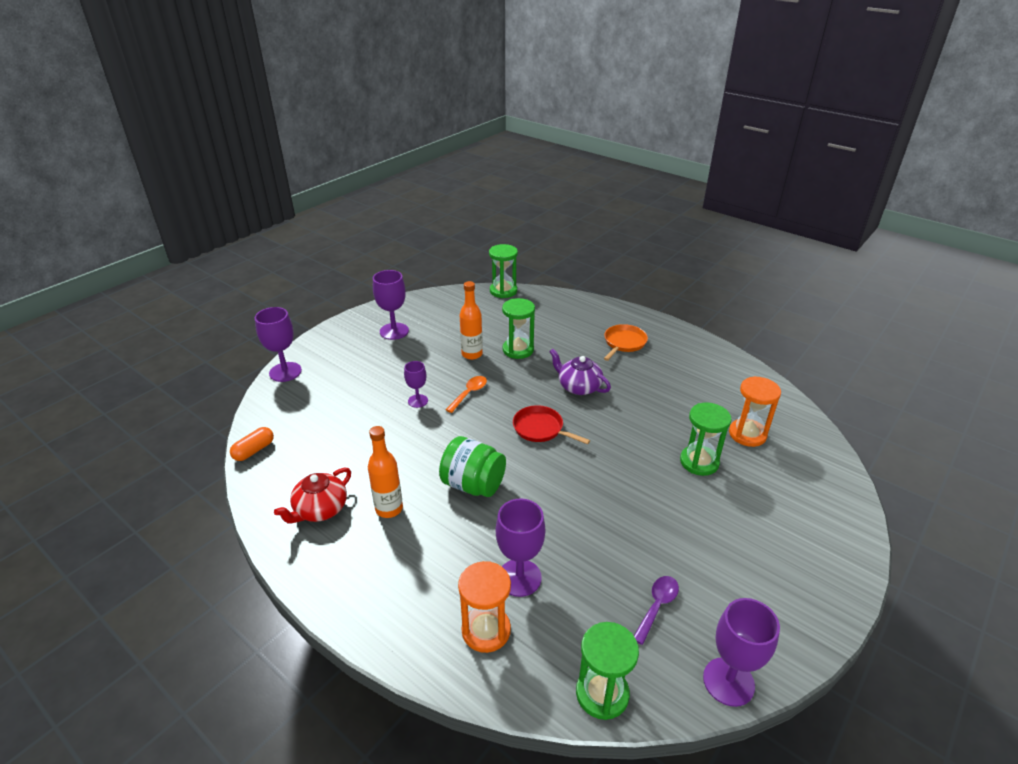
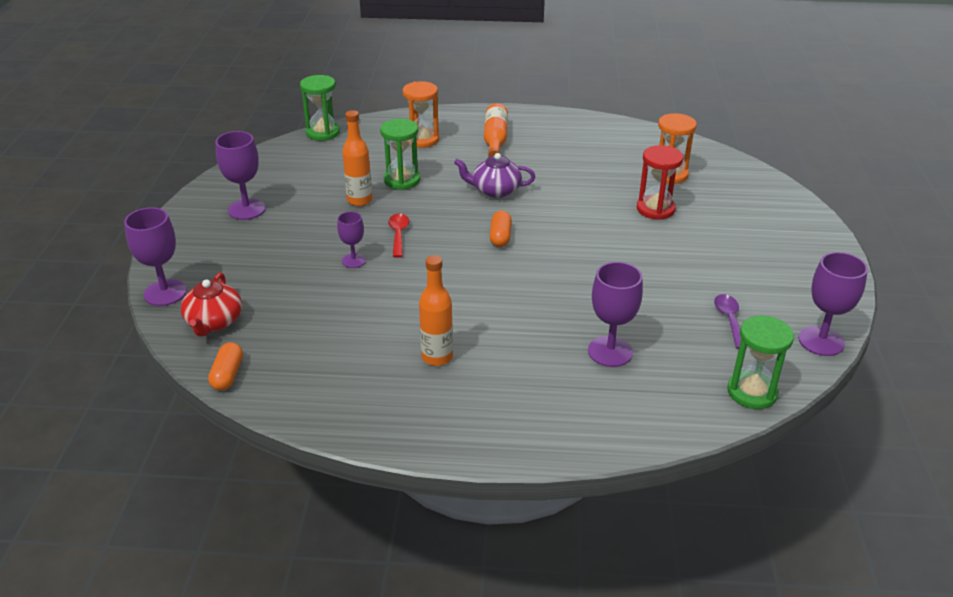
camera: 35 degrees left, 0 degrees up
red teapot [274,467,351,523] -> red teapot moved to [181,272,242,336]
green jar [439,436,506,497] -> none
orange spoon [446,376,487,413] -> red spoon [388,213,409,258]
orange hourglass [458,561,511,653] -> orange hourglass moved to [403,81,439,148]
red pan [513,405,590,444] -> orange capsule [490,211,512,247]
orange pan [604,324,648,361] -> orange bottle [484,103,508,157]
green hourglass [680,403,732,476] -> red hourglass [637,145,683,220]

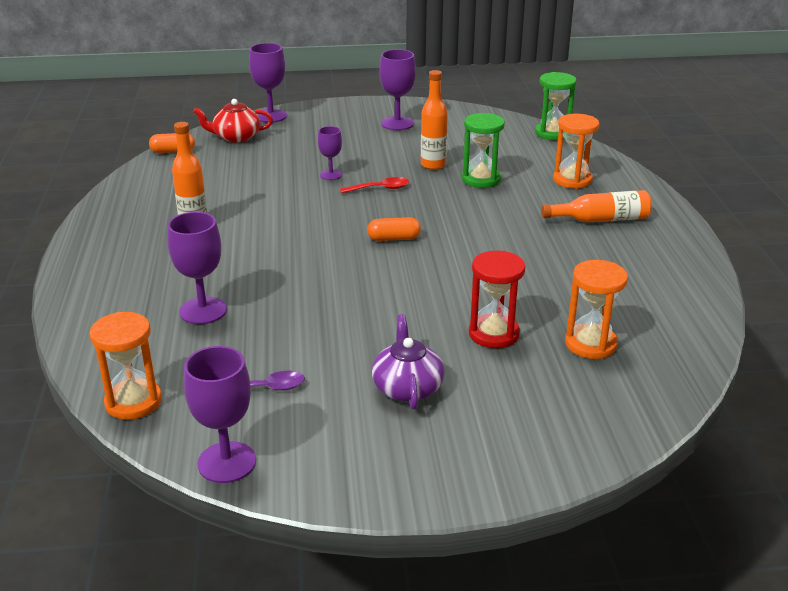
camera: 80 degrees right, 5 degrees down
purple teapot [454,153,535,198] -> purple teapot moved to [372,314,444,409]
green hourglass [727,316,794,409] -> orange hourglass [89,312,162,420]

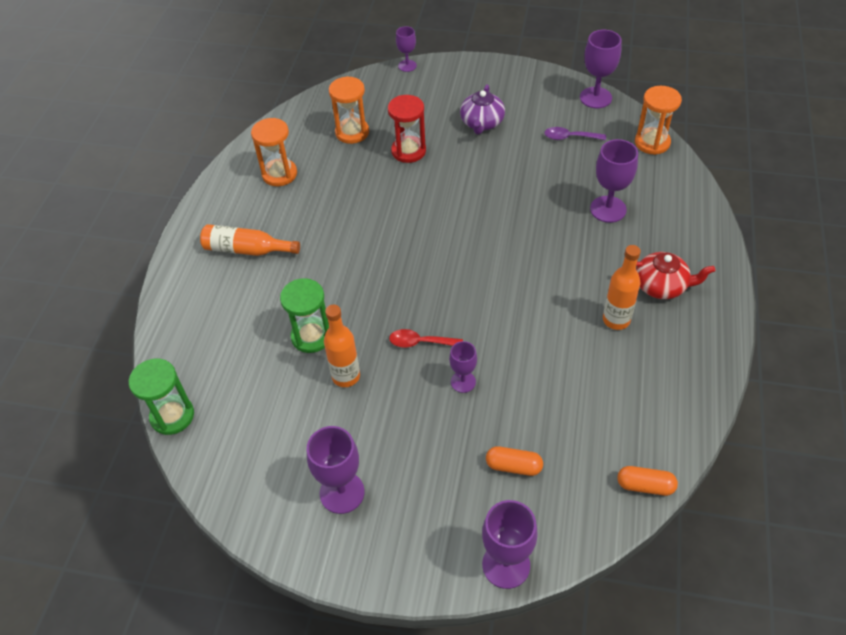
camera: 160 degrees left, 20 degrees up
red teapot [193,99,273,143] -> red teapot moved to [636,252,715,299]
orange capsule [367,217,421,241] -> orange capsule moved to [486,446,543,476]
orange hourglass [553,114,599,189] -> orange hourglass moved to [251,118,297,186]
none -> purple goblet [396,26,417,72]

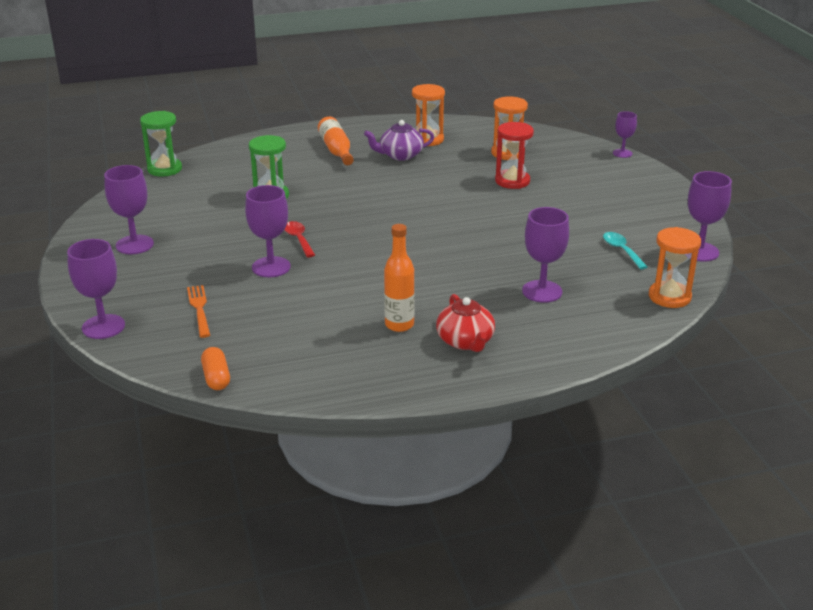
camera: 60 degrees right, 20 degrees down
orange bottle [324,305,360,387] -> none
purple goblet [449,341,477,393] -> purple goblet [245,185,291,277], size x1.65
purple teapot [460,84,505,135] -> purple teapot moved to [364,120,434,161]
orange capsule [486,446,543,476] -> orange fork [187,285,210,338]
purple spoon [544,127,606,140] -> turquoise spoon [603,232,648,269]

